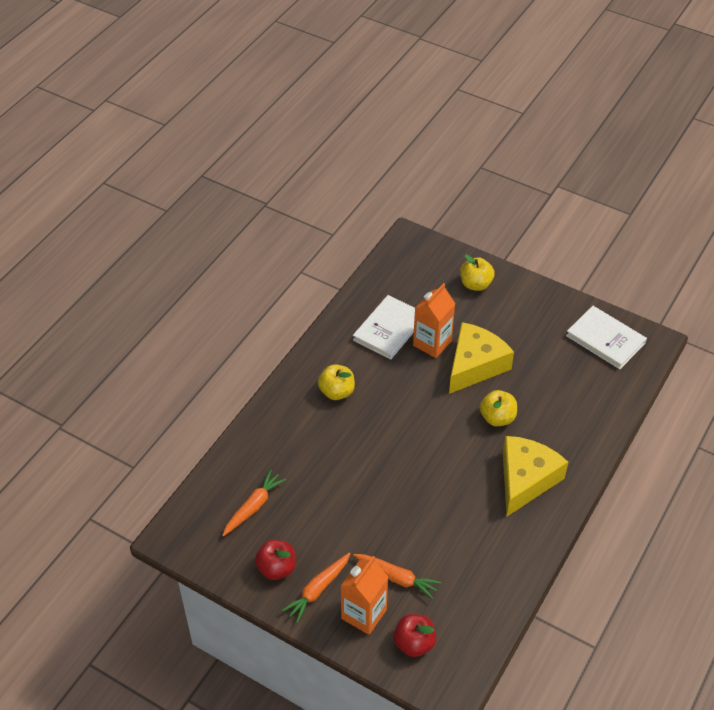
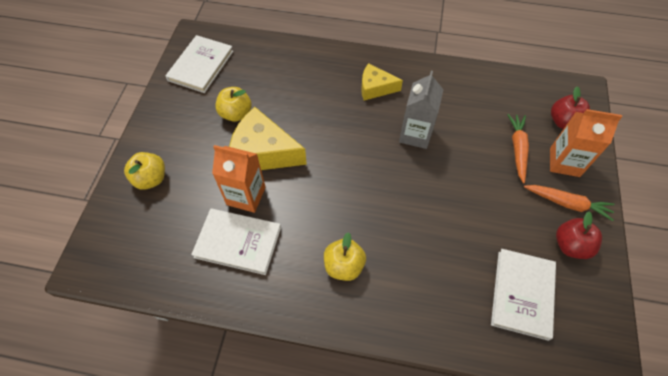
camera: 110 degrees left, 10 degrees up
orange carrot [222,469,286,537] -> white book [491,249,556,341]
yellow apple [480,390,517,426] -> yellow apple moved to [215,87,252,122]
yellow cheese [503,436,568,517] -> yellow cheese [361,63,403,101], size x0.60
none -> grey carton [399,71,444,149]

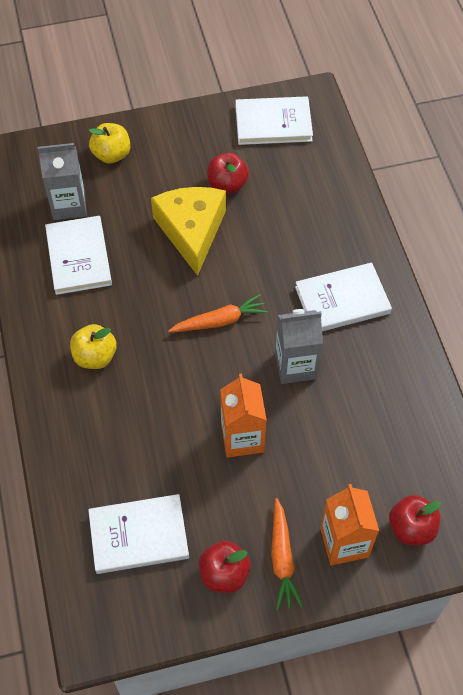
camera: 65 degrees right, 0 degrees up
orange carton [212,145,266,213] -> orange carton moved to [220,373,267,458]
yellow apple [215,87,252,122] -> red apple [207,153,249,194]
yellow cheese [361,63,403,101] -> white book [295,262,392,331]
orange carrot [507,114,529,184] -> orange carrot moved to [168,294,268,332]
none -> grey carton [37,143,87,220]

